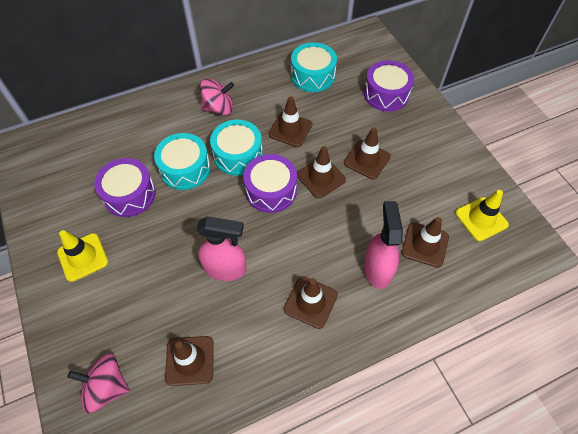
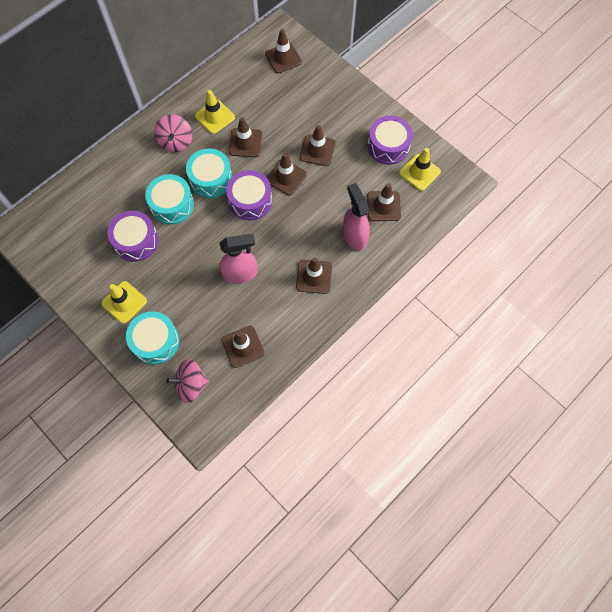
camera: 20 degrees left, 10 degrees up
pink spinning top [200,78,234,115] -> pink spinning top turned 120 degrees clockwise [154,114,192,152]
turquoise drum [291,42,337,92] -> turquoise drum moved to [126,312,179,365]
purple drum [364,60,414,112] -> purple drum moved to [368,116,413,165]
none -> yellow traffic cone [195,90,235,134]
none -> brown traffic cone [265,29,302,74]

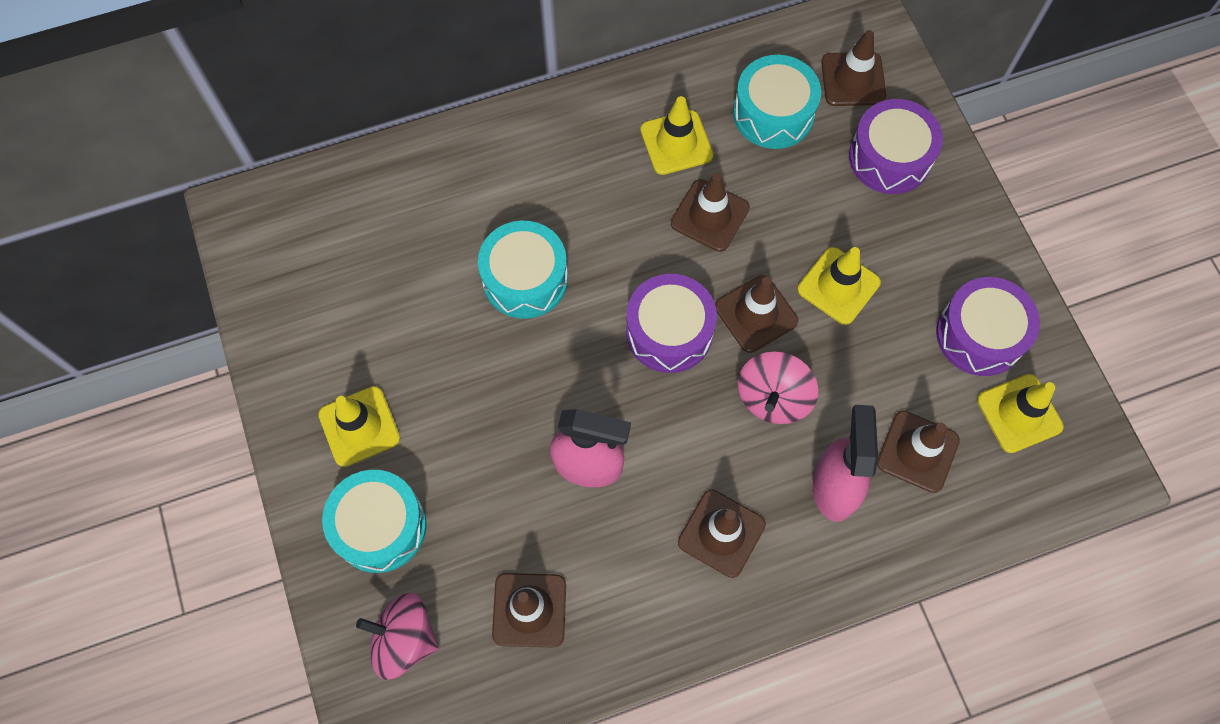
camera: 25 degrees right, 0 degrees up
purple drum [107,211,159,262] -> purple drum moved to [849,99,943,194]
pink spinning top [154,114,192,152] -> pink spinning top moved to [738,351,818,424]
turquoise drum [186,149,232,198] -> turquoise drum moved to [733,55,821,149]
brown traffic cone [300,125,336,166] -> yellow traffic cone [797,247,881,325]

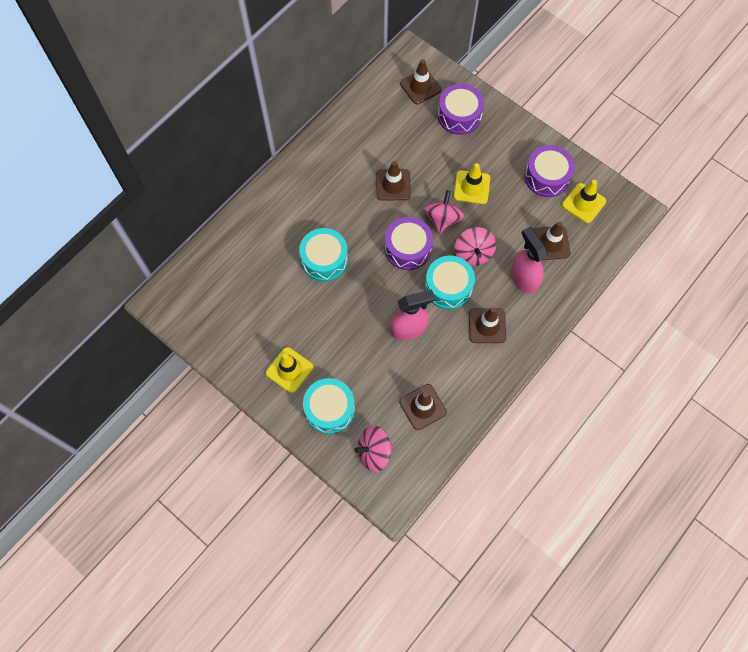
camera: 30 degrees left, 0 degrees up
yellow traffic cone [640,96,713,175] -> none
brown traffic cone [715,275,798,353] -> pink spinning top [424,190,464,234]
turquoise drum [733,55,821,149] -> turquoise drum moved to [425,256,475,309]

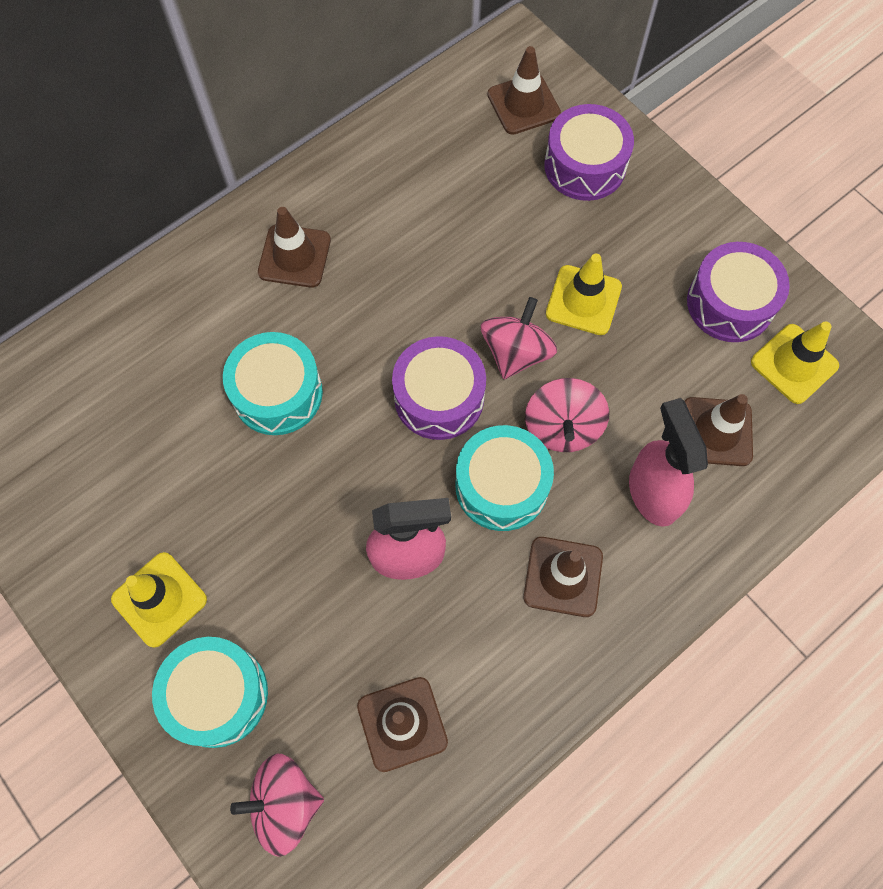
camera: 10 degrees right, 0 degrees up
brown traffic cone [376,161,411,200] -> brown traffic cone moved to [258,207,331,288]

